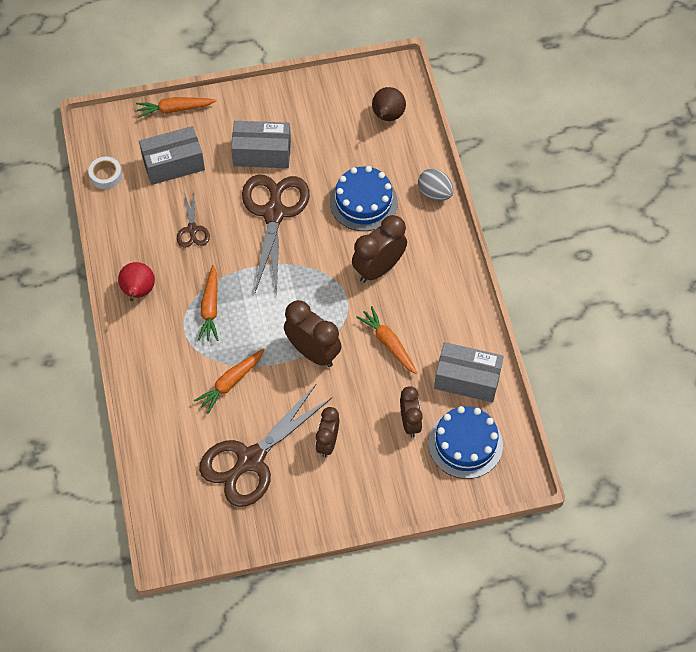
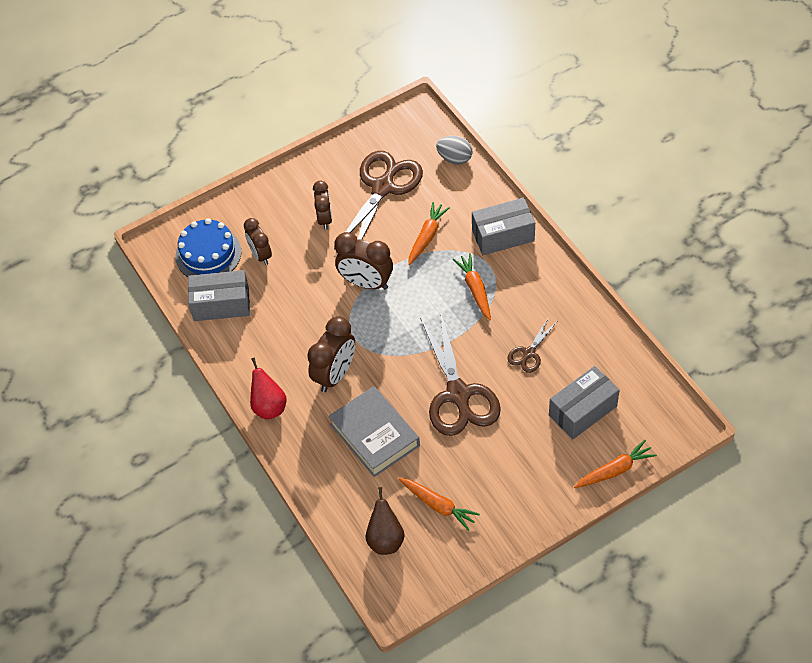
camera: 165 degrees right, 5 degrees down
white tape [88,157,122,189] -> none
red pear [118,262,155,301] -> red pear moved to [250,358,286,419]
brown scissors [177,192,210,248] -> brown scissors turned 120 degrees counterclockwise [507,318,557,373]
grey box [231,121,291,168] -> grey box moved to [472,198,535,255]
blue cake [330,166,398,231] -> grey book [329,386,420,477]
orange carrot [356,306,418,375] -> orange carrot moved to [399,478,480,531]
grey egg [418,169,454,201] -> grey egg moved to [436,136,472,165]

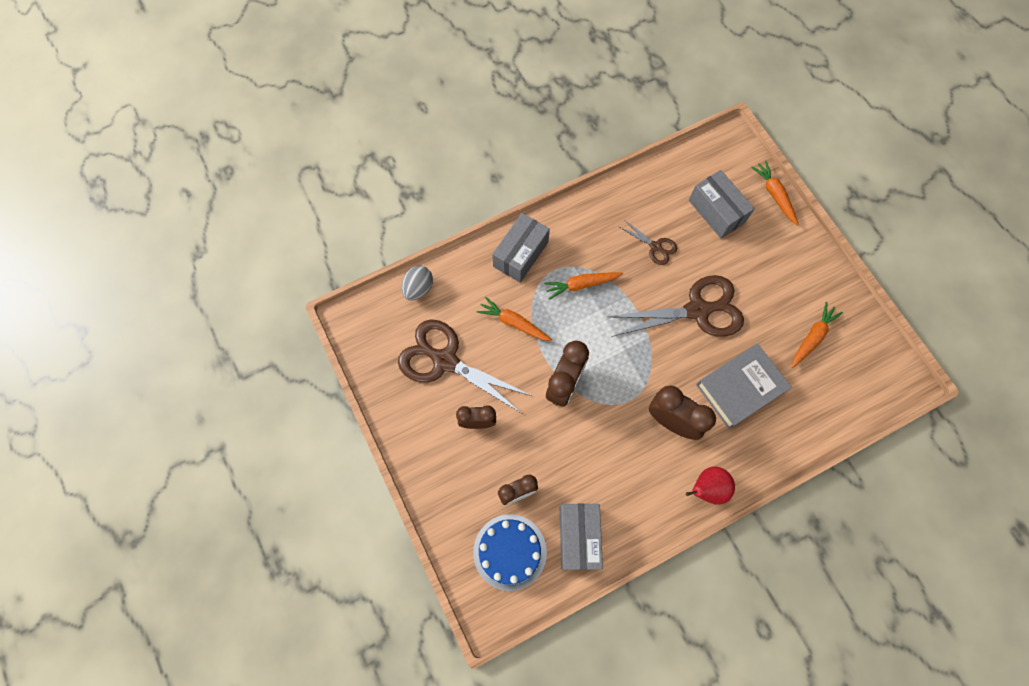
camera: 90 degrees left, 15 degrees up
brown pear [365,487,405,555] -> none
grey box [472,198,535,255] -> grey box turned 45 degrees clockwise [492,213,550,283]

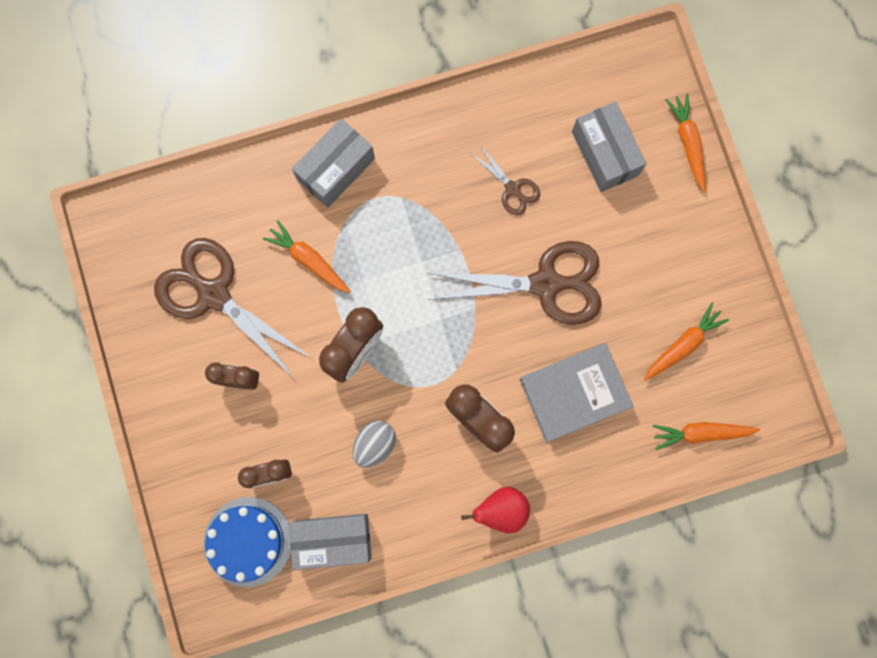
camera: 10 degrees right, 10 degrees up
grey egg [402,266,433,301] -> grey egg moved to [353,421,396,468]
orange carrot [544,272,623,300] -> orange carrot moved to [653,422,760,450]
grey box [560,504,603,570] -> grey box turned 75 degrees clockwise [289,514,371,570]

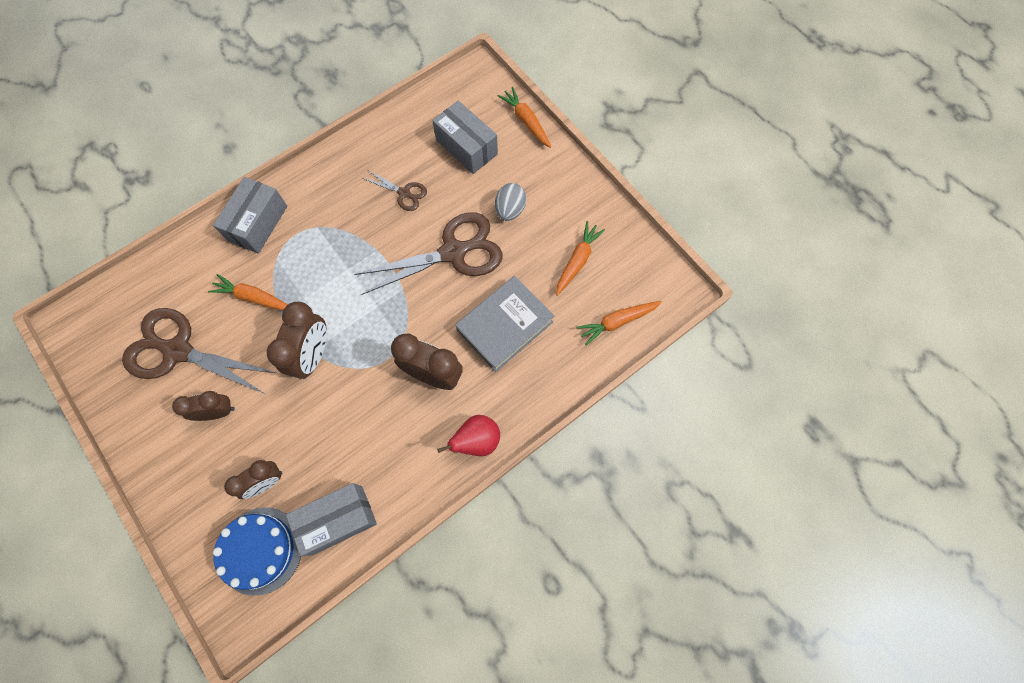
camera: 20 degrees left, 10 degrees down
grey egg [353,421,396,468] -> grey egg moved to [495,183,526,221]

